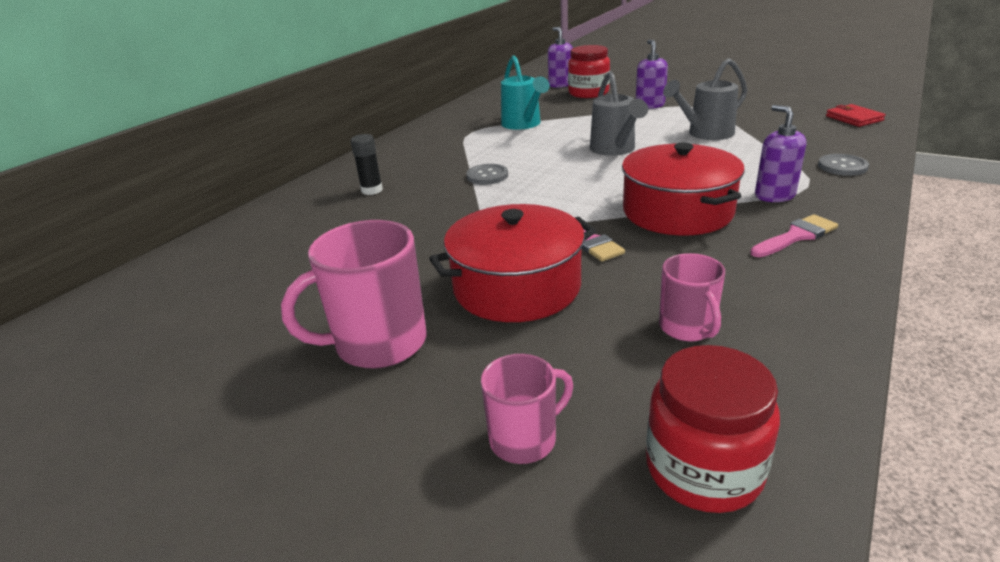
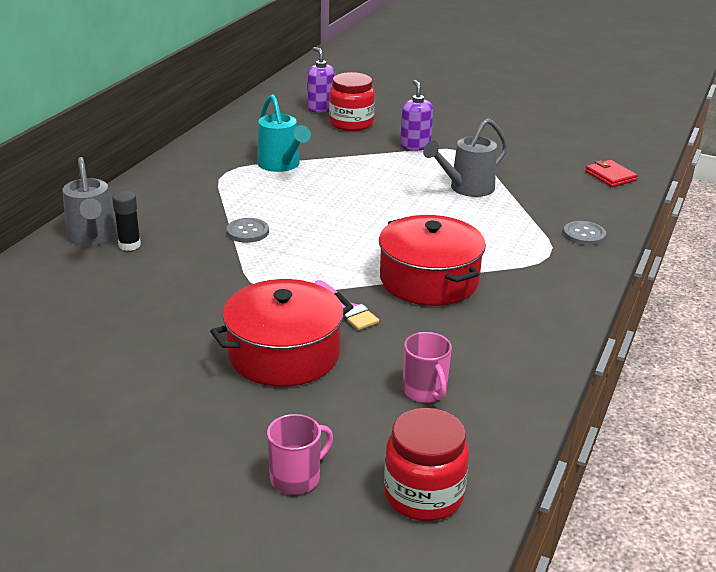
camera: 10 degrees left, 0 degrees up
pink mug [281,220,426,368] -> none
grey watering can [590,71,648,156] -> grey watering can moved to [63,157,117,246]
pink brush [750,214,838,257] -> none
purple soap dispenser [755,105,806,202] -> none

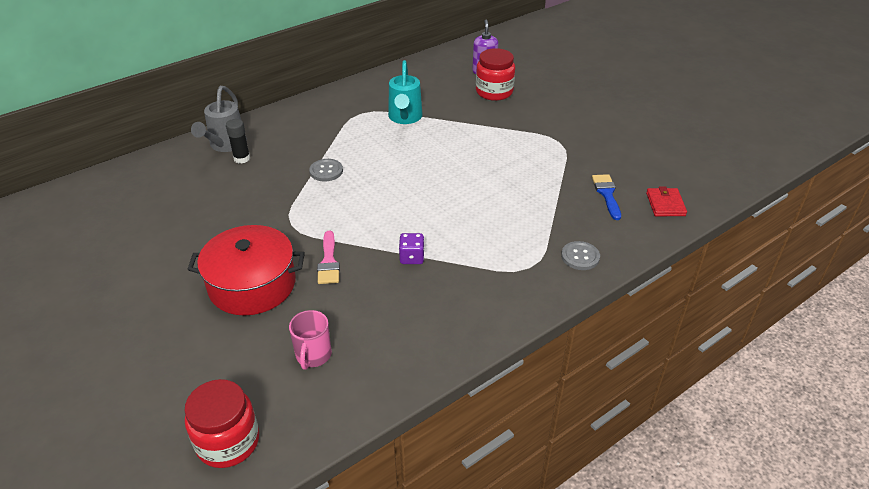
camera: 30 degrees right, 10 degrees up
pink mug [267,414,333,495] -> none
red pot [379,215,486,306] -> purple dice [399,233,424,264]
purple soap dispenser [400,80,433,151] -> none
grey watering can [423,118,508,197] -> none
none -> blue brush [592,174,621,220]

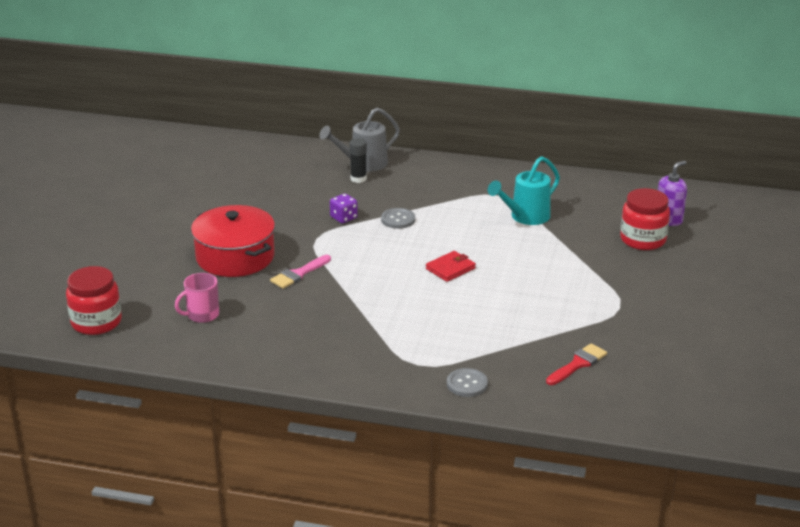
camera: 50 degrees right, 10 degrees down
purple dice [399,233,424,264] -> purple dice moved to [330,194,358,223]
blue brush [592,174,621,220] -> red brush [546,343,607,385]
red wallet [646,186,687,216] -> red wallet moved to [426,251,476,282]

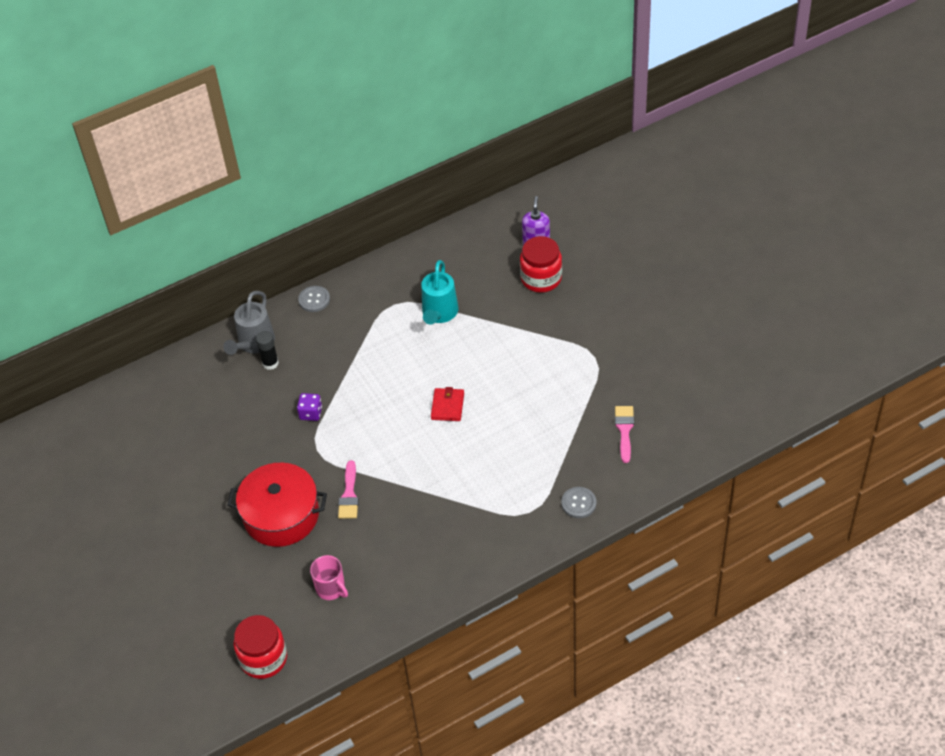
camera: 40 degrees left, 20 degrees up
pink mug [175,273,219,323] -> pink mug turned 60 degrees counterclockwise [310,555,348,600]
grey button [381,208,415,229] -> grey button moved to [298,286,330,312]
red brush [546,343,607,385] -> pink brush [615,406,634,463]

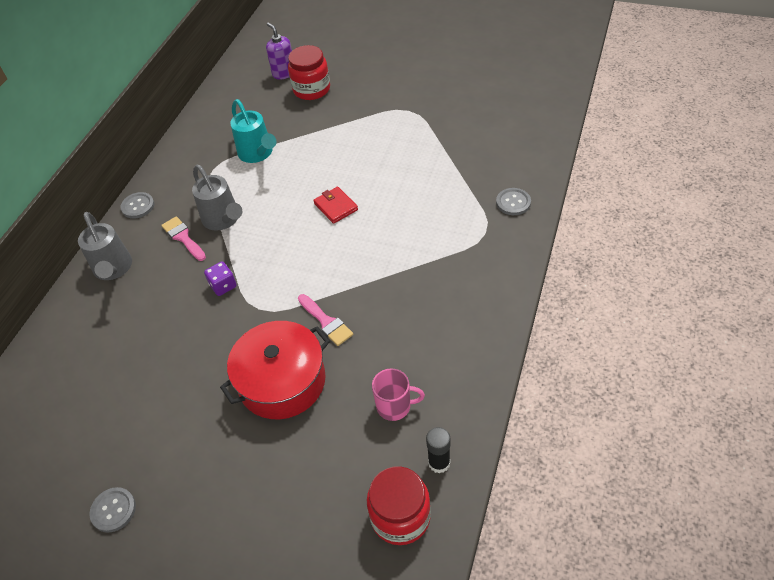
camera: 40 degrees left, 0 degrees up
black glue stick [256,331,279,370] -> black glue stick moved to [426,427,451,473]
pink brush [615,406,634,463] -> pink brush moved to [161,216,206,261]
none -> grey button [89,487,136,533]
none -> grey watering can [192,165,243,231]

